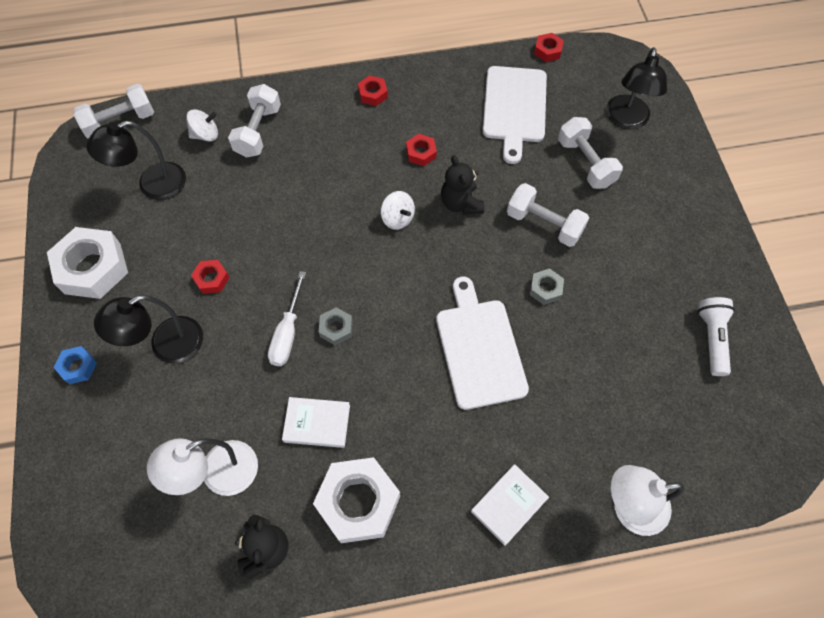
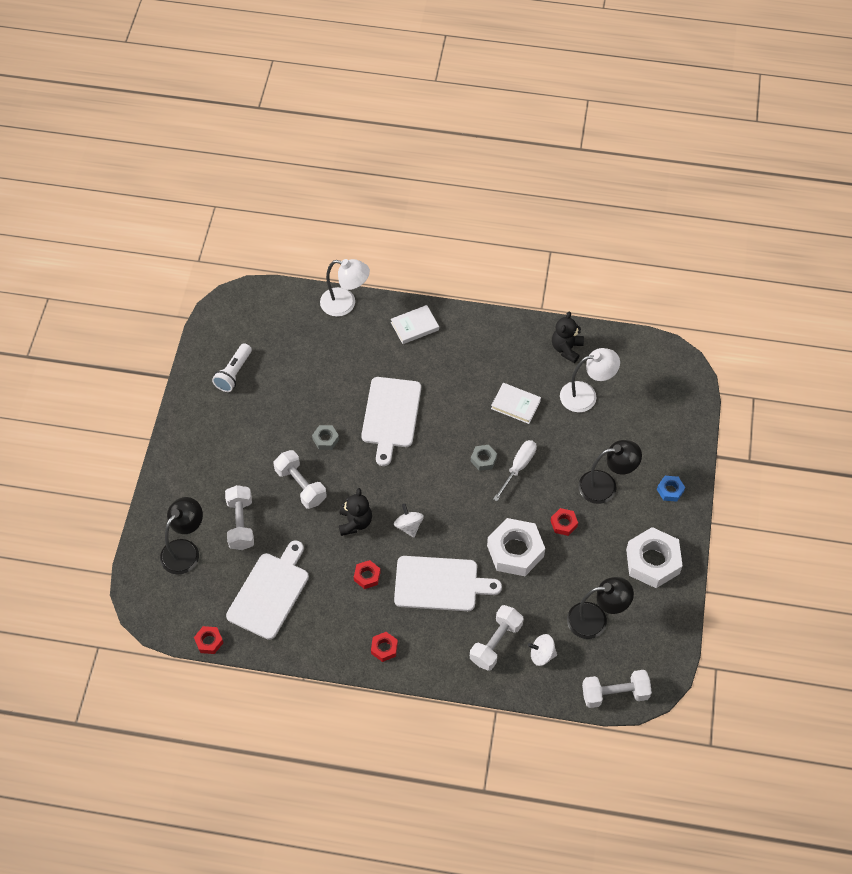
camera: 160 degrees left, 5 degrees down
white nut [313,457,400,543] -> white nut moved to [487,518,545,576]
none -> white cutting board [394,556,502,611]

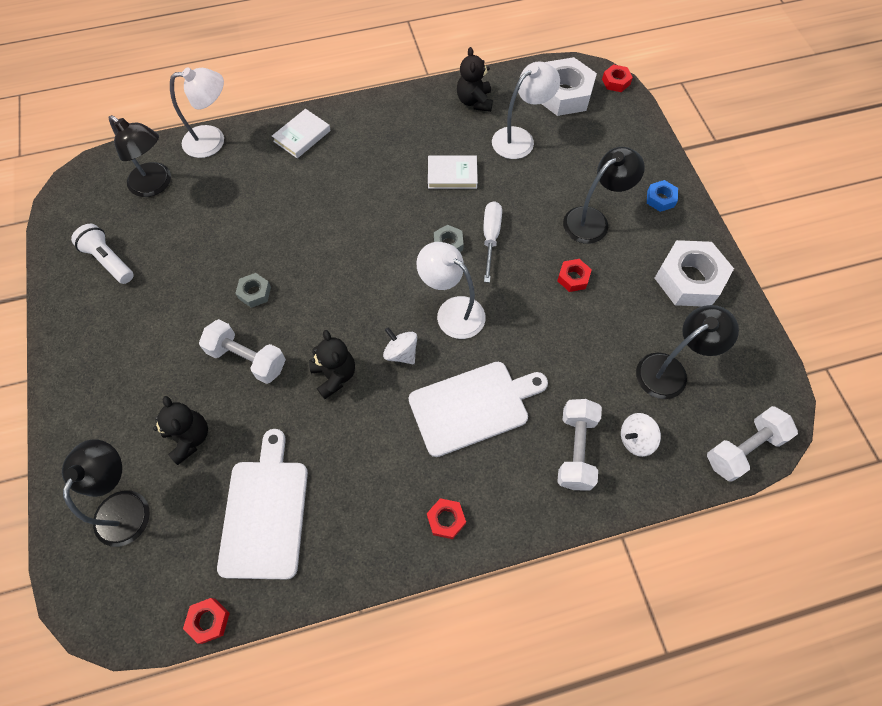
camera: 25 degrees left, 5 degrees up
white flashlight [212,343,252,392] -> white flashlight turned 135 degrees clockwise [71,224,134,284]
white dumbbell [225,485,254,550] -> black teddy bear [153,396,208,465]
red nut [354,560,381,589] -> red nut moved to [602,64,633,92]
white cutting board [361,377,421,466] -> none
white nut [487,518,545,576] -> white nut moved to [542,57,597,116]
none -> black lamp [108,115,171,197]
none -> white lamp [416,242,486,339]

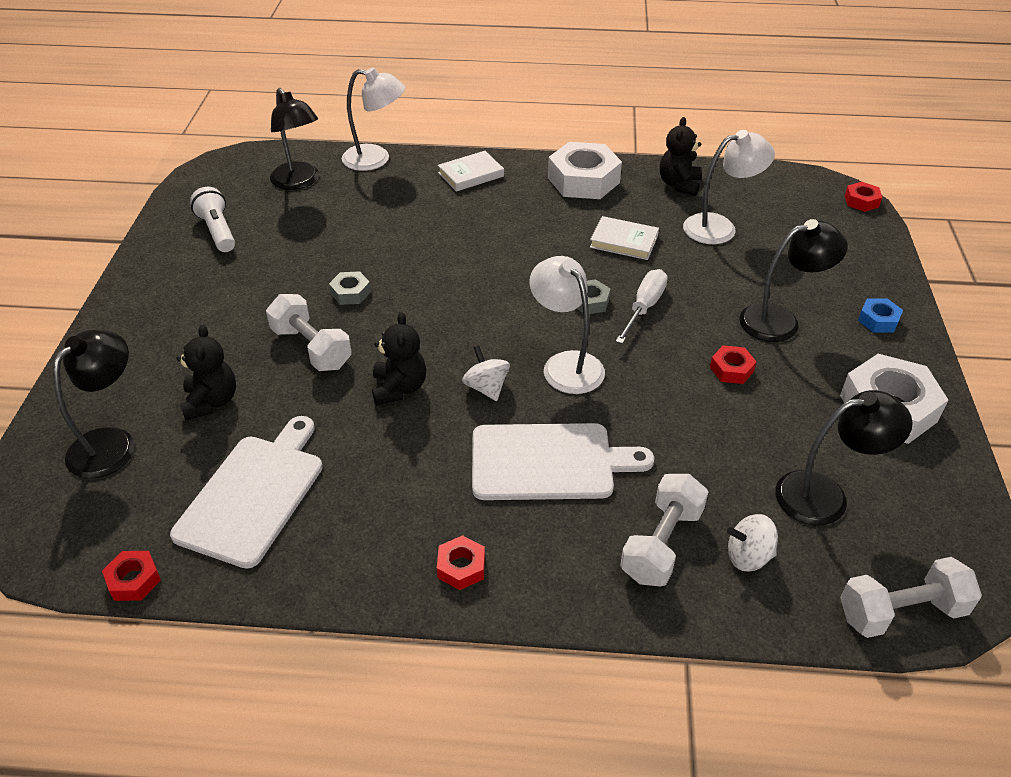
camera: 20 degrees right, 20 degrees down
white nut [542,57,597,116] -> white nut moved to [548,142,622,199]

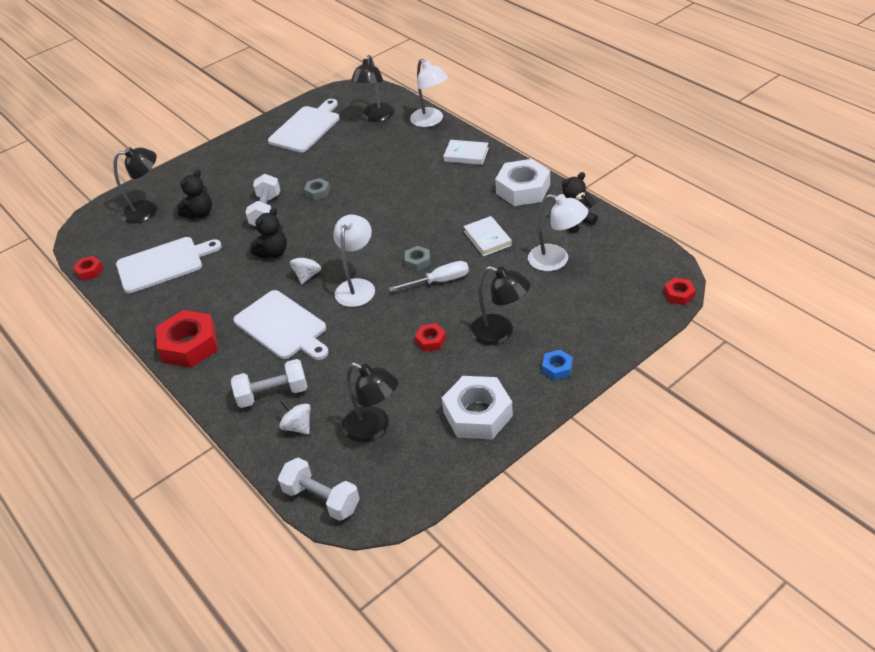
camera: 50 degrees right, 0 degrees up
white flashlight [190,187,235,252] -> white cutting board [268,99,339,152]
red nut [437,535,485,590] -> red nut [156,310,218,368], size x2.08

